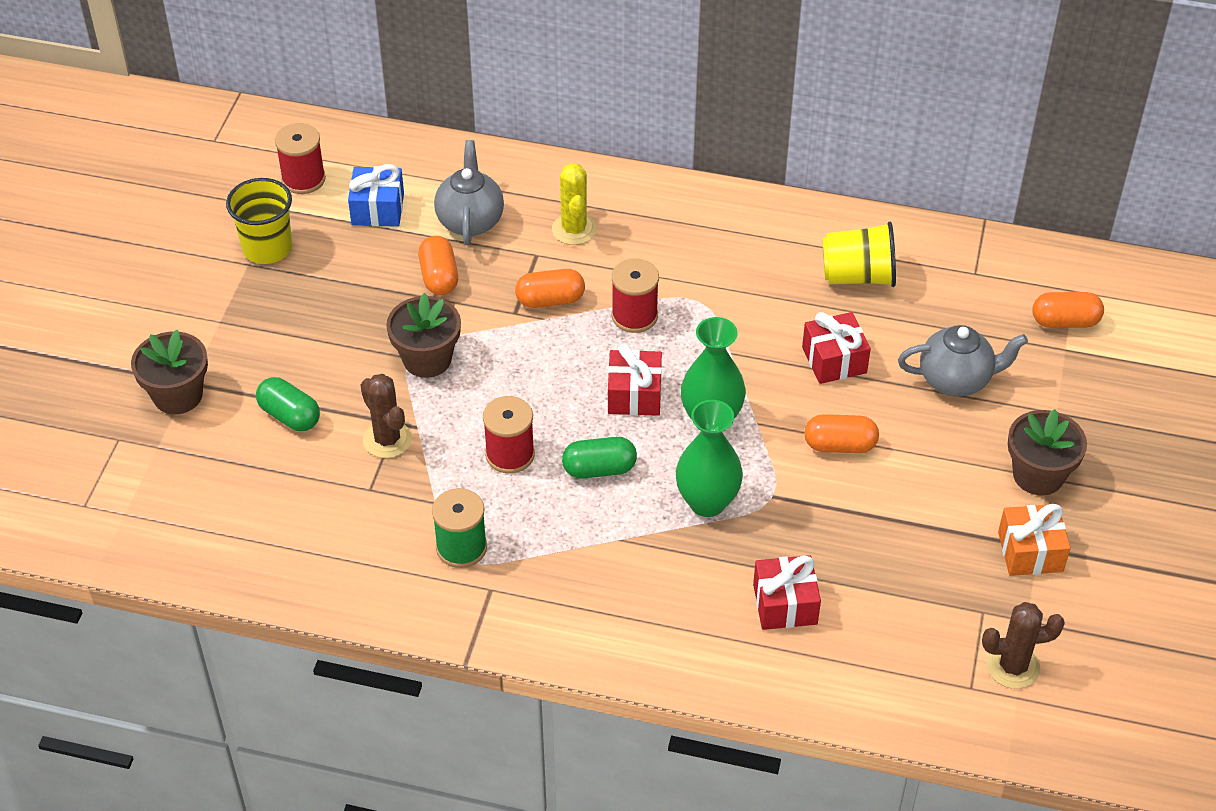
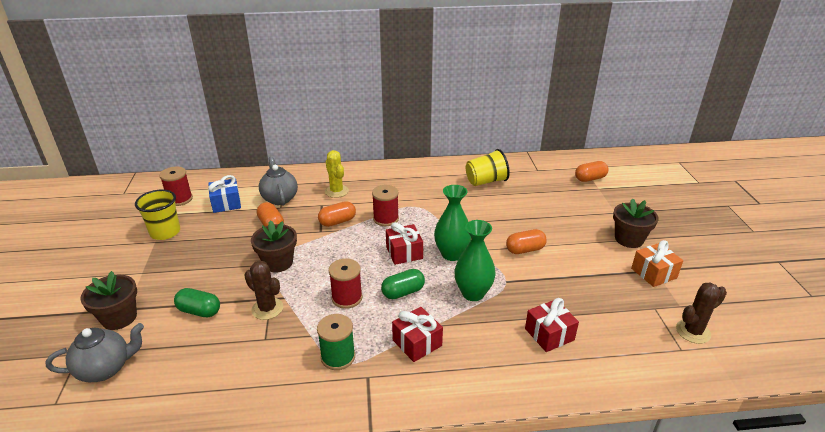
camera: 20 degrees left, 15 degrees down
red gift [802,312,871,384] -> red gift moved to [392,307,443,362]
grey teapot [898,325,1028,397] -> grey teapot moved to [46,323,144,382]

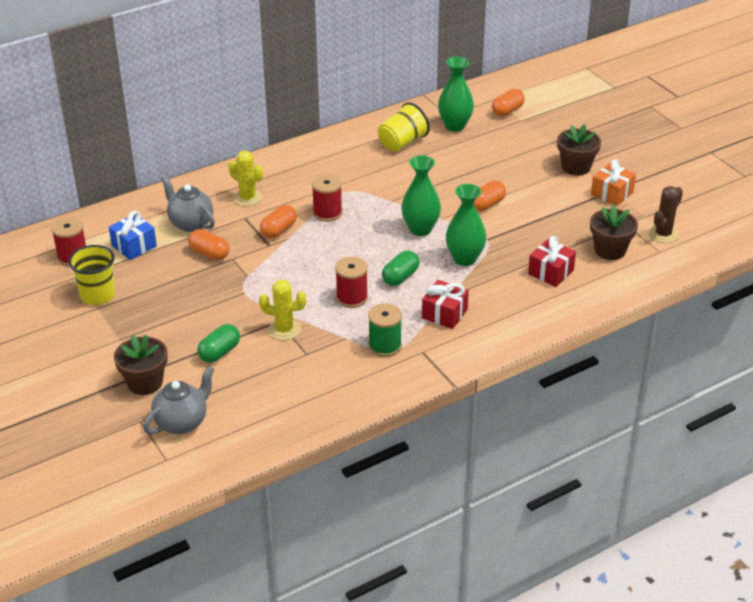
camera: 25 degrees left, 5 degrees up
green capsule [174,288,220,317] -> green capsule turned 45 degrees counterclockwise [197,324,240,363]
brown cactus [244,261,283,320] -> yellow cactus [259,280,306,341]
brown flower pot [251,220,297,272] -> brown flower pot moved to [590,205,638,260]
red gift [386,222,423,265] -> none
none -> green vase [438,57,474,132]

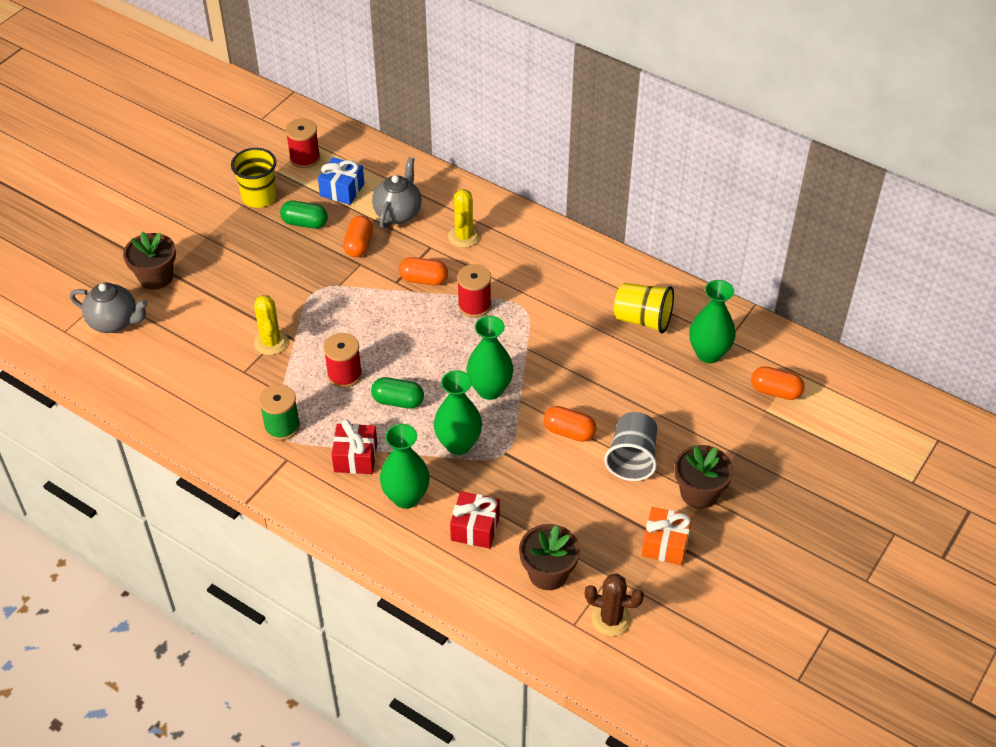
camera: 65 degrees right, 10 degrees up
green capsule [197,324,240,363] -> green capsule moved to [280,201,328,229]
none -> green vase [380,424,430,509]
none -> grey cup [604,412,657,481]

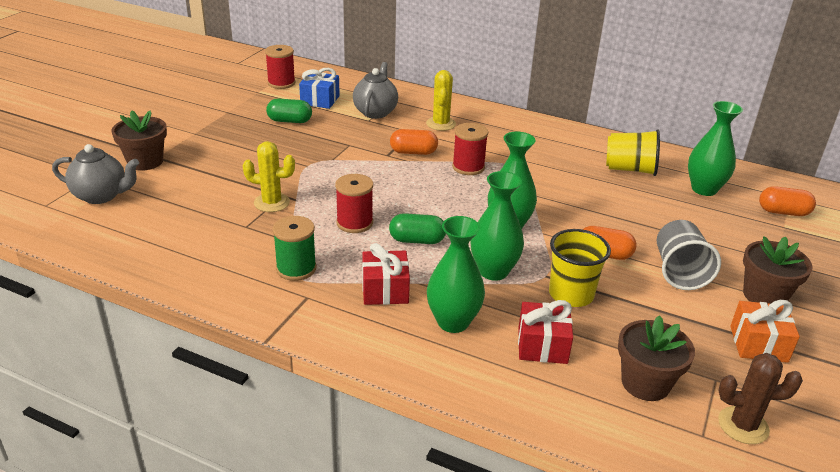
camera: 10 degrees left, 15 degrees down
yellow cup [231,148,277,208] -> yellow cup moved to [549,229,611,307]
yellow cactus [254,295,288,355] -> yellow cactus turned 60 degrees counterclockwise [242,141,295,212]
orange capsule [343,216,373,257] -> none

